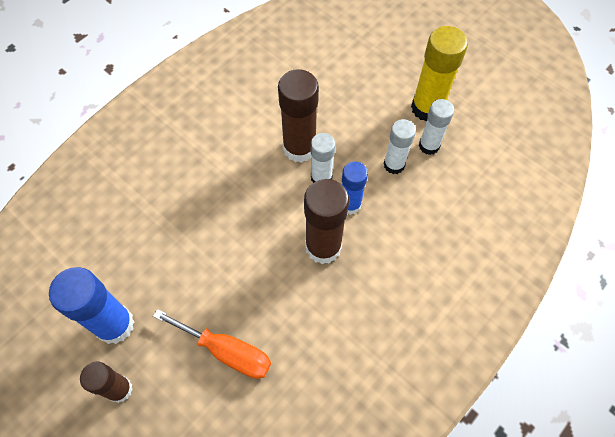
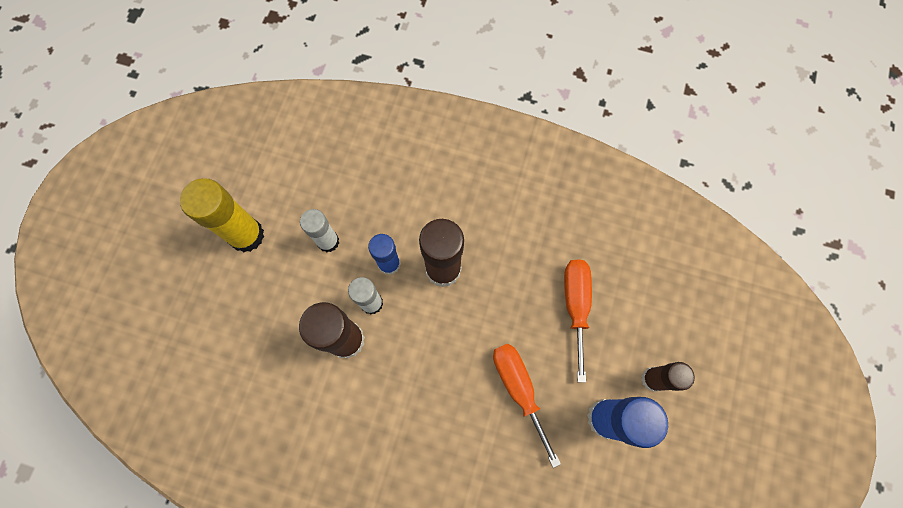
camera: 115 degrees left, 10 degrees up
white glue stick [419,99,454,155] -> none
none -> orange screwdriver [493,344,561,468]

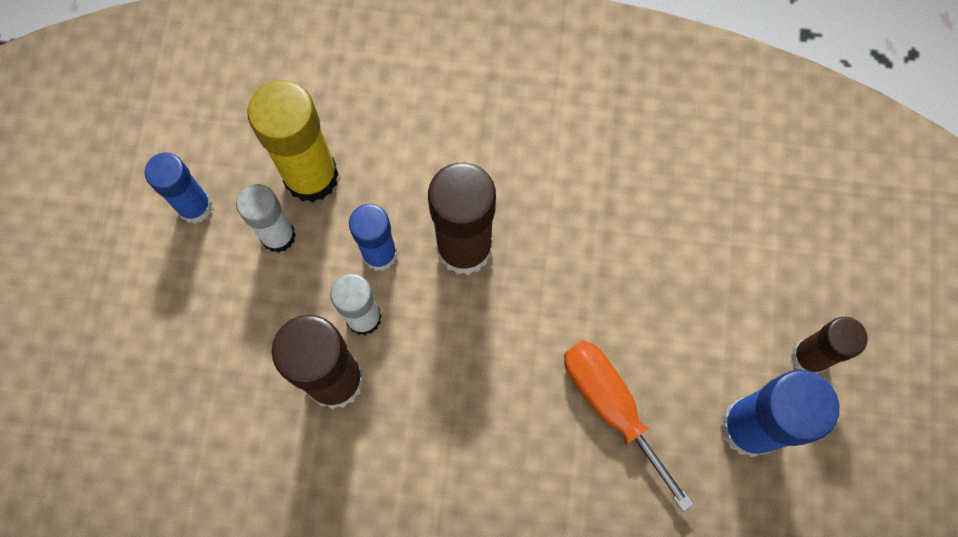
camera: 10 degrees left, 0 degrees up
yellow glue stick [180,178,264,252] -> yellow glue stick moved to [247,80,339,203]
orange screwdriver [564,259,592,383] -> none
none -> blue glue stick [145,153,213,223]

